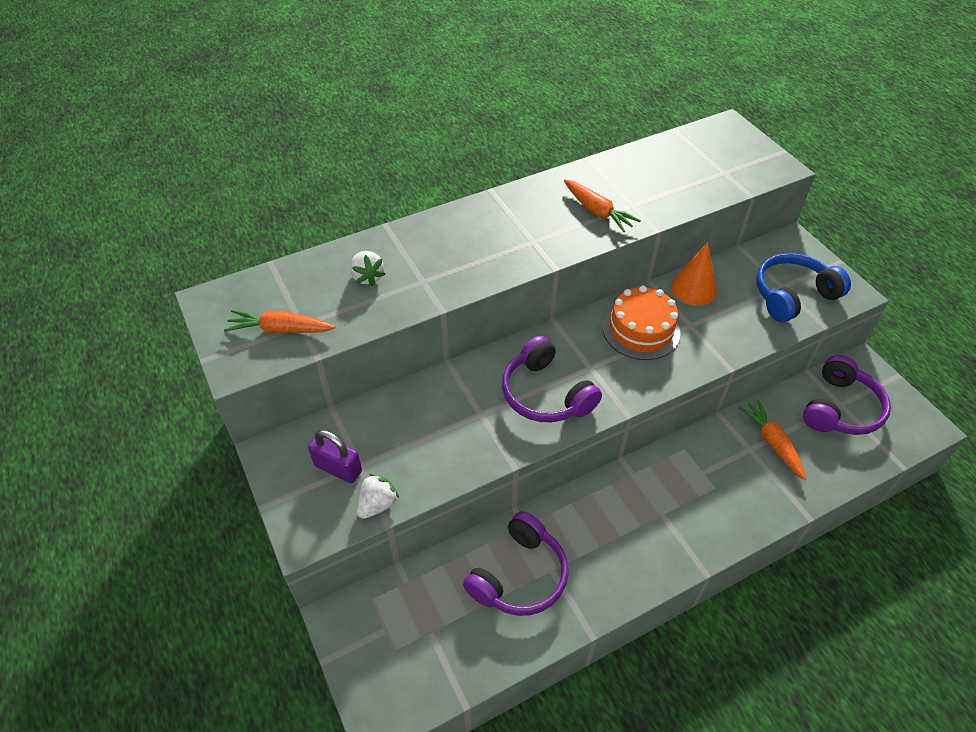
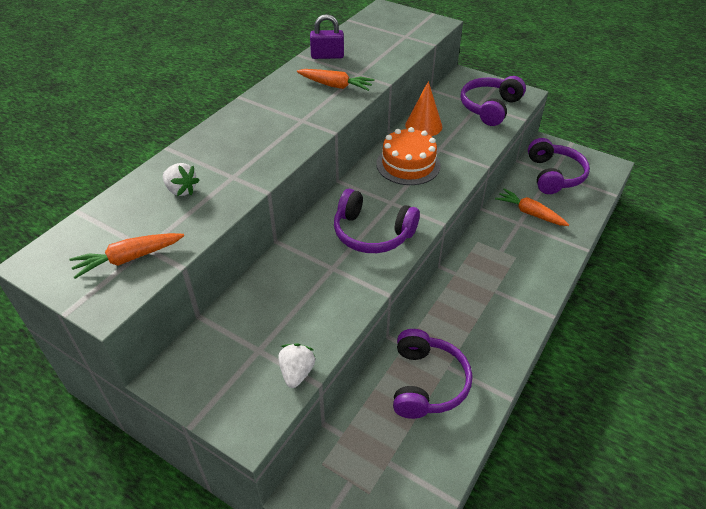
camera: 30 degrees left, 5 degrees down
purple padlock [308,430,362,483] -> purple padlock moved to [310,14,344,59]
blue headphones [756,253,851,322] -> purple headphones [461,76,526,126]

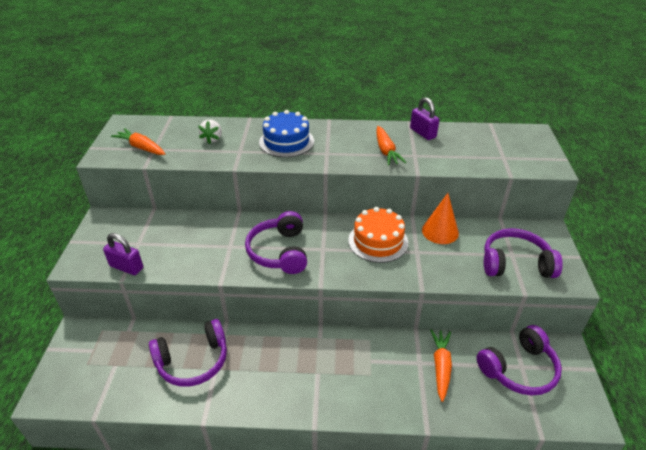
camera: 60 degrees right, 5 degrees down
white strawberry [278,344,315,388] -> purple padlock [103,233,143,275]
none -> blue cake [259,110,314,157]

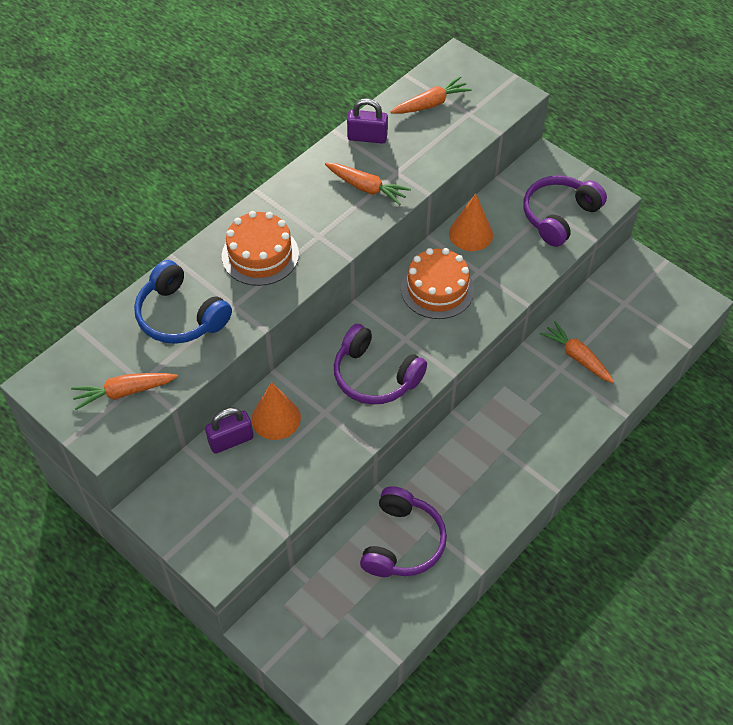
camera: 50 degrees left, 15 degrees up
purple padlock [103,233,143,275] -> purple padlock moved to [205,408,254,454]
white strawberry [198,120,222,144] -> blue headphones [134,260,232,344]
blue cake [259,110,314,157] -> orange cake [222,211,299,286]
purple headphones [477,325,562,396] -> none
none -> orange cone [252,382,301,440]
none -> orange carrot [391,76,472,114]

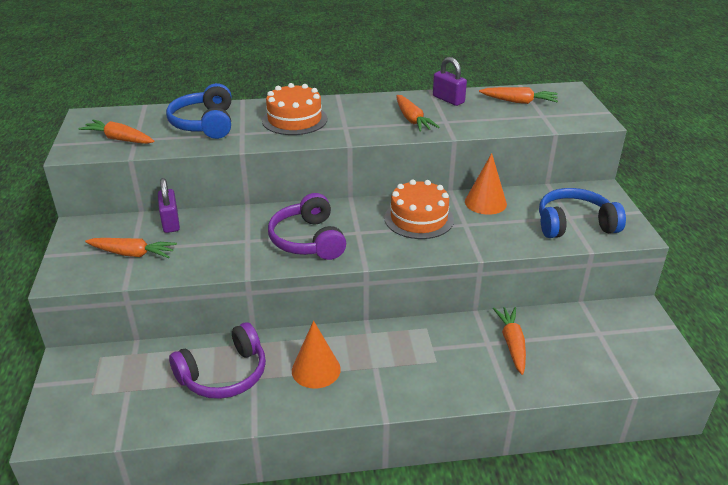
camera: 40 degrees right, 20 degrees down
purple padlock [205,408,254,454] -> purple padlock turned 60 degrees clockwise [158,178,180,233]
orange cone [252,382,301,440] -> orange cone moved to [292,321,341,388]
purple headphones [523,175,607,247] -> blue headphones [539,188,626,238]
none -> orange carrot [85,238,177,258]

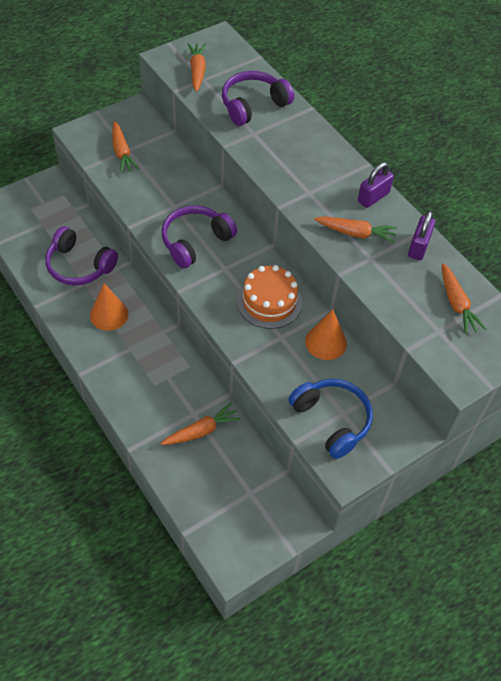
camera: 60 degrees right, 20 degrees up
purple padlock [158,178,180,233] -> purple padlock moved to [358,162,394,208]
blue headphones [166,83,232,139] -> purple headphones [222,71,294,126]
orange cake [262,83,327,135] -> none
orange carrot [396,95,439,132] -> orange carrot turned 120 degrees counterclockwise [314,216,398,243]

